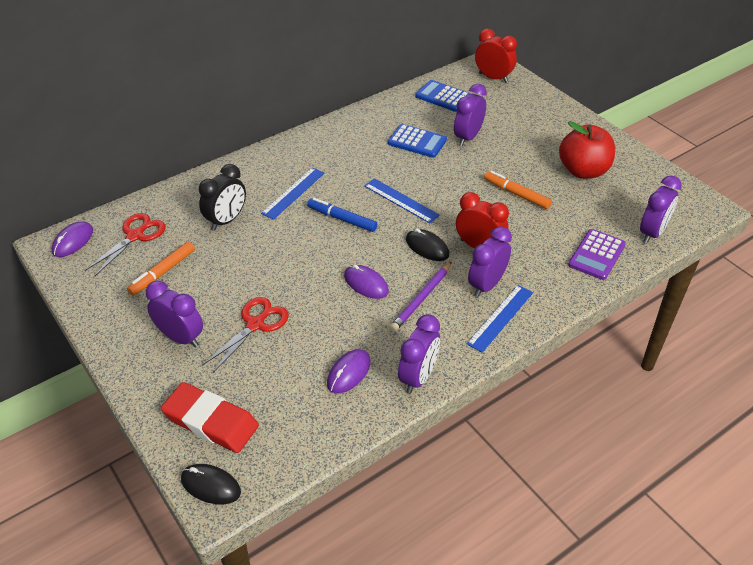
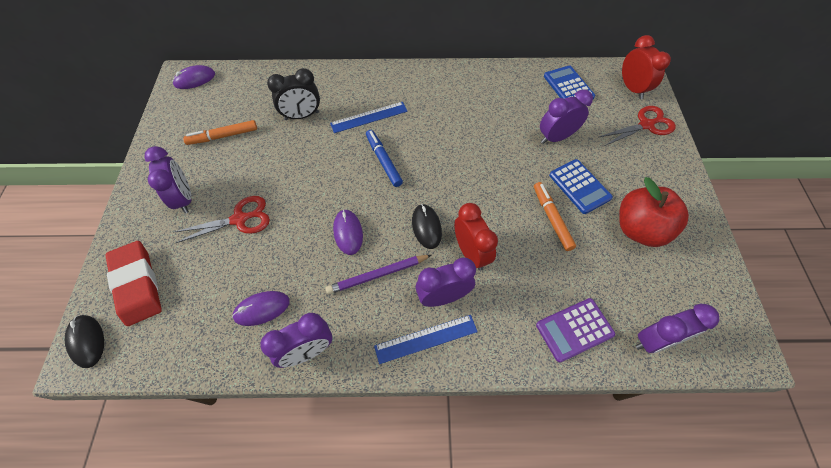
camera: 35 degrees right, 15 degrees up
red scissors [85,213,166,276] -> red scissors moved to [599,106,676,146]
blue ruler [364,178,440,223] -> none
blue calculator [388,124,447,158] -> blue calculator moved to [549,159,613,214]

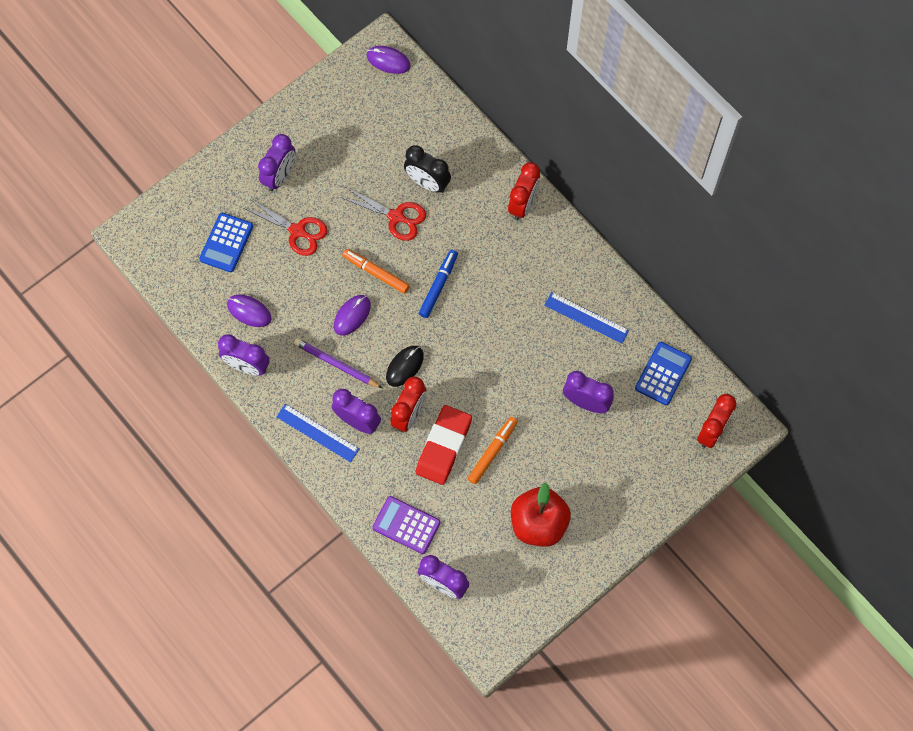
camera: 50 degrees right, 10 degrees up
black mouse [65,315,104,368] -> none
red eraser [105,241,162,326] -> red eraser moved to [416,405,472,485]
orange marker [183,120,257,145] -> orange marker moved to [342,249,410,294]
blue ruler [330,102,408,133] -> blue ruler moved to [545,292,629,344]
blue calculator [549,159,613,214] -> blue calculator moved to [199,213,253,272]
red scissors [599,106,676,146] -> red scissors moved to [340,187,426,241]
none -> red clock [508,162,540,220]

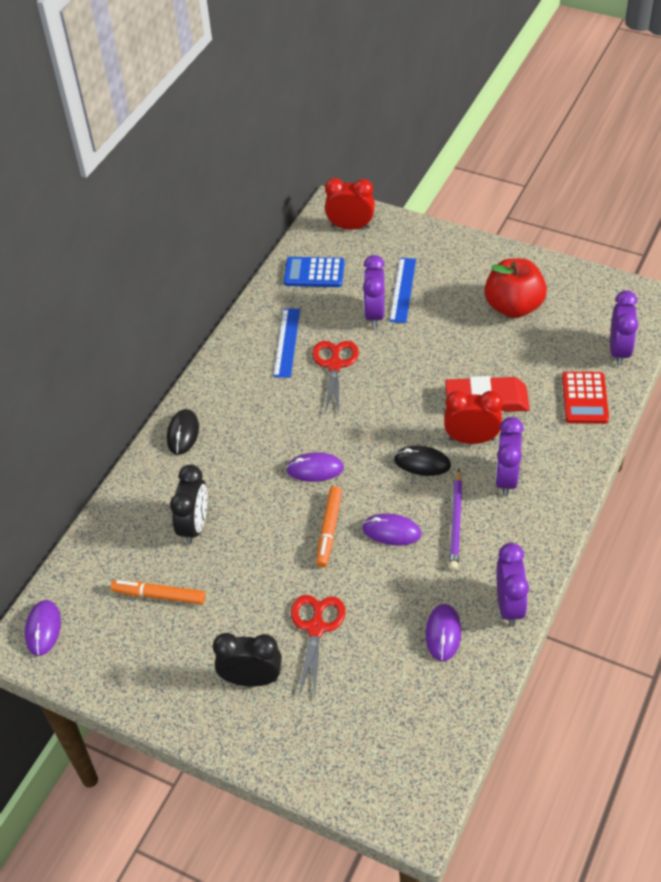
camera: 110 degrees left, 20 degrees down
blue calculator [199,213,253,272] -> none
purple clock [258,134,295,191] -> black clock [213,633,282,687]
blue ruler [277,404,359,462] -> blue ruler moved to [389,258,416,323]
red scissors [340,187,426,241] -> red scissors moved to [312,341,359,415]
purple calculator [372,496,440,554] -> red calculator [562,372,609,424]
blue marker [419,250,458,318] -> purple mouse [286,452,344,482]
orange marker [467,417,518,484] -> orange marker moved to [111,580,205,604]
red clock [508,162,540,220] -> black mouse [167,409,199,455]

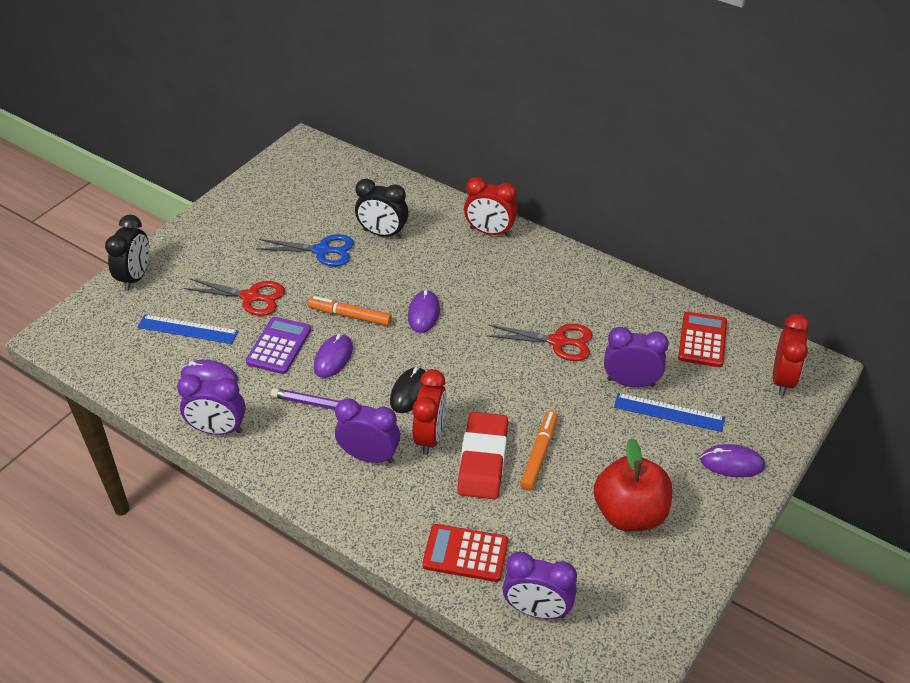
camera: 95 degrees right, 5 degrees down
purple mouse [25,600,61,656] -> purple mouse moved to [700,444,765,477]
orange marker [111,580,205,604] -> orange marker moved to [520,410,558,491]
black mouse [167,409,199,455] -> red clock [464,177,518,237]
black clock [213,633,282,687] -> black clock moved to [105,215,149,291]
blue ruler [273,308,300,378] -> blue ruler moved to [137,314,239,344]
blue calculator [284,257,344,287] -> red calculator [678,312,727,367]
none -> purple calculator [246,317,311,374]
none -> blue scissors [256,234,354,266]

